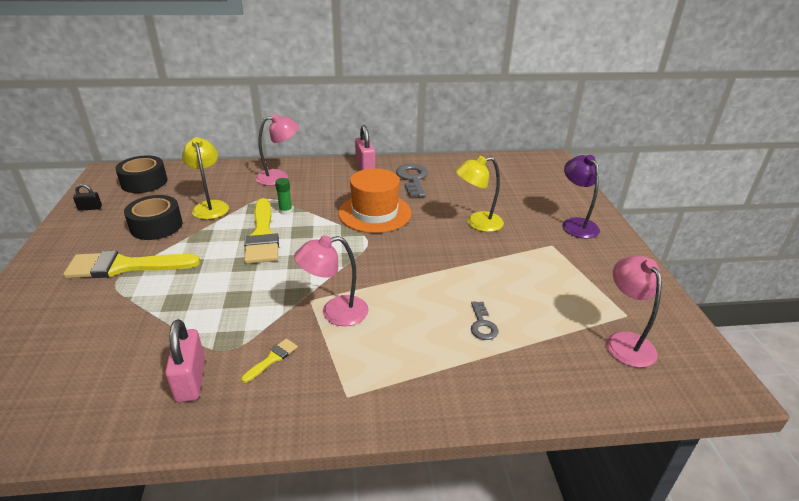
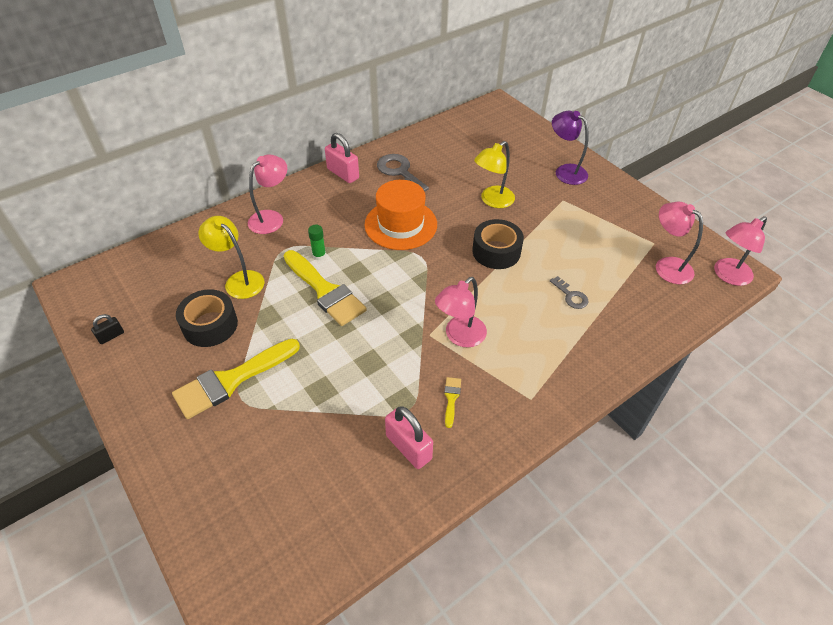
camera: 30 degrees left, 15 degrees up
black tape [116,155,167,193] -> black tape moved to [472,219,524,269]
none -> pink lamp [714,216,767,286]

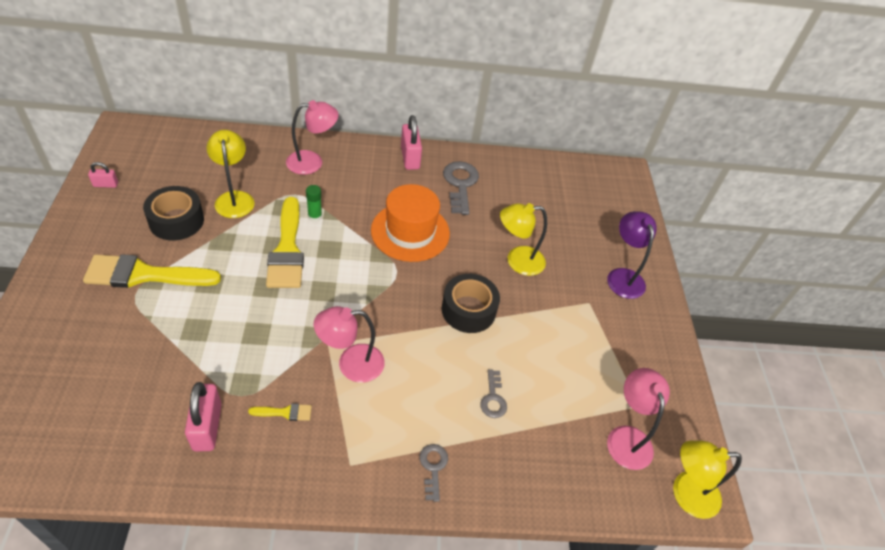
camera: 30 degrees right, 0 degrees up
black padlock [91,314,124,344] -> pink padlock [88,162,118,188]
yellow brush [444,377,461,428] -> yellow brush turned 45 degrees clockwise [248,403,312,421]
pink lamp [714,216,767,286] -> yellow lamp [673,440,742,519]
none -> grey key [419,444,448,502]

